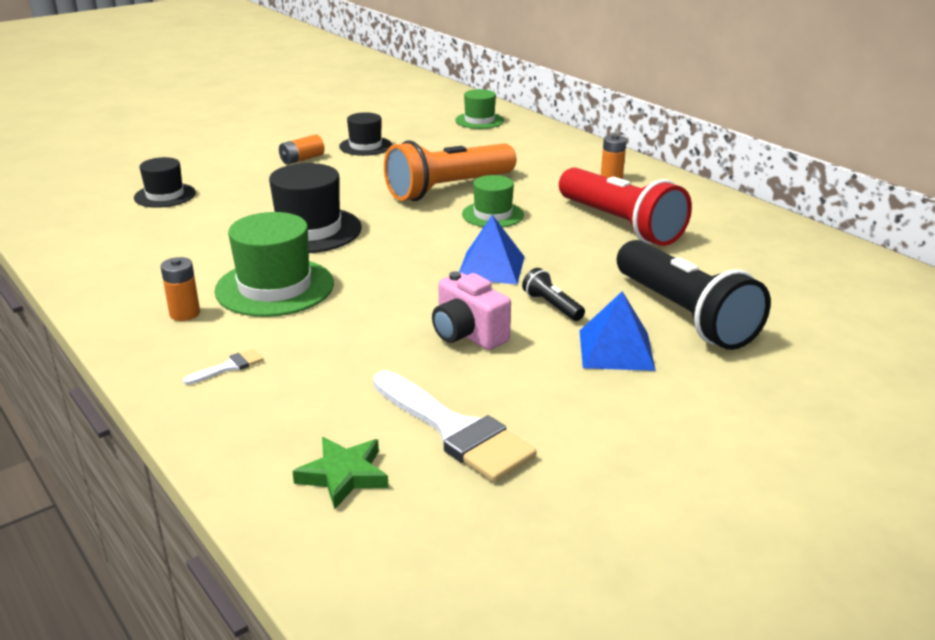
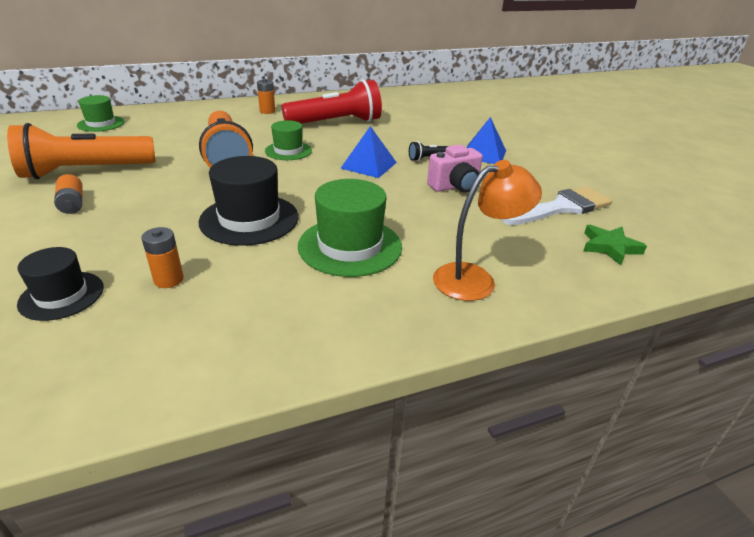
camera: 75 degrees left, 5 degrees up
orange battery [161,257,200,321] -> orange battery moved to [141,227,184,288]
white brush [183,349,264,385] -> orange lamp [433,160,542,301]
black hat [339,112,392,156] -> orange flashlight [7,123,156,179]
black flashlight [617,240,771,350] -> none

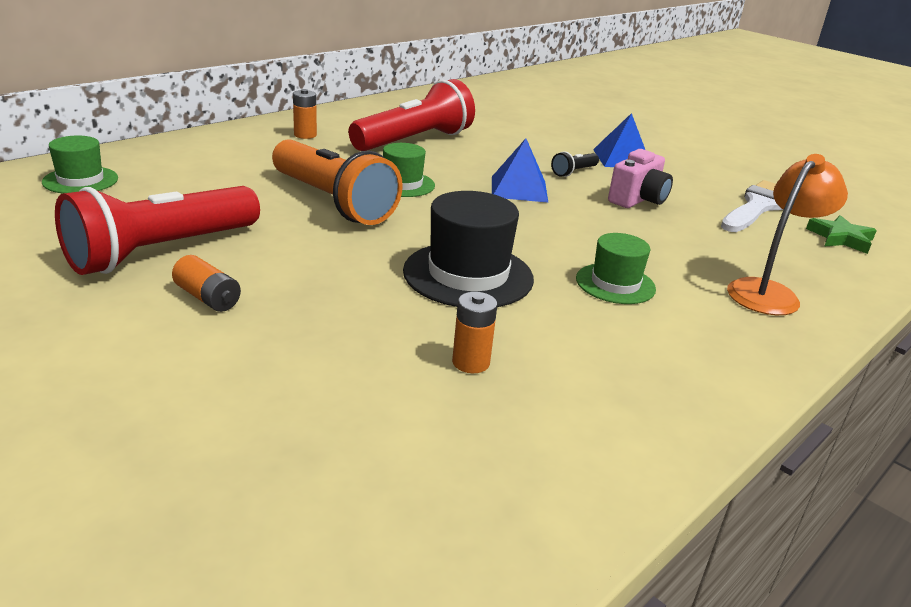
camera: 25 degrees left, 5 degrees down
orange flashlight [7,123,156,179] -> red flashlight [55,186,260,275]
black hat [17,247,104,321] -> none
green hat [298,179,402,277] -> green hat [576,233,656,304], size x0.62

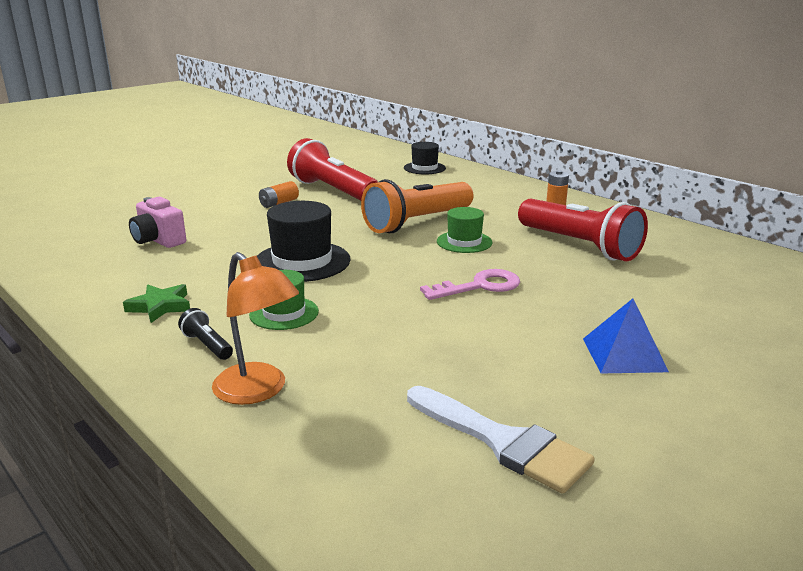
camera: 95 degrees right, 5 degrees down
green hat [42,136,118,194] -> black hat [404,142,446,174]
orange battery [452,292,498,373] -> none
blue pyramid [492,138,548,203] -> pink key [420,269,520,300]
black flashlight [551,151,599,177] -> black flashlight moved to [178,308,233,360]
pink camera [608,149,673,208] -> pink camera moved to [129,197,186,248]
green star [806,215,877,254] -> green star moved to [123,284,190,323]

